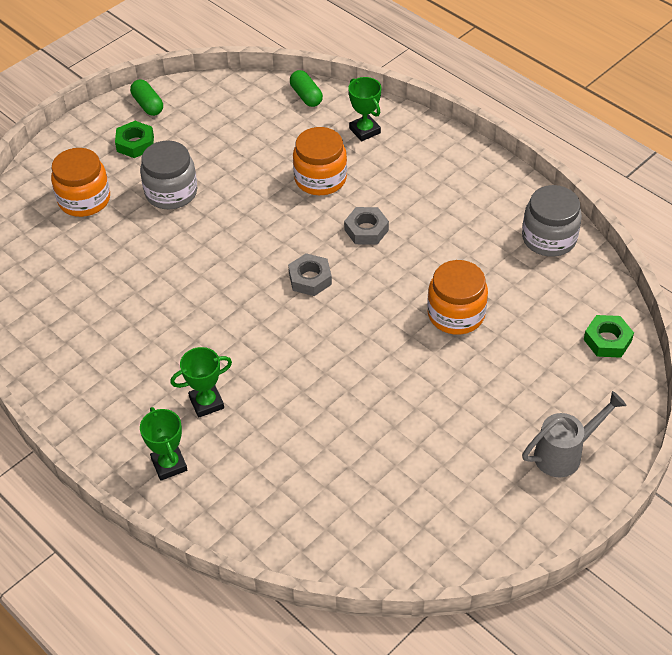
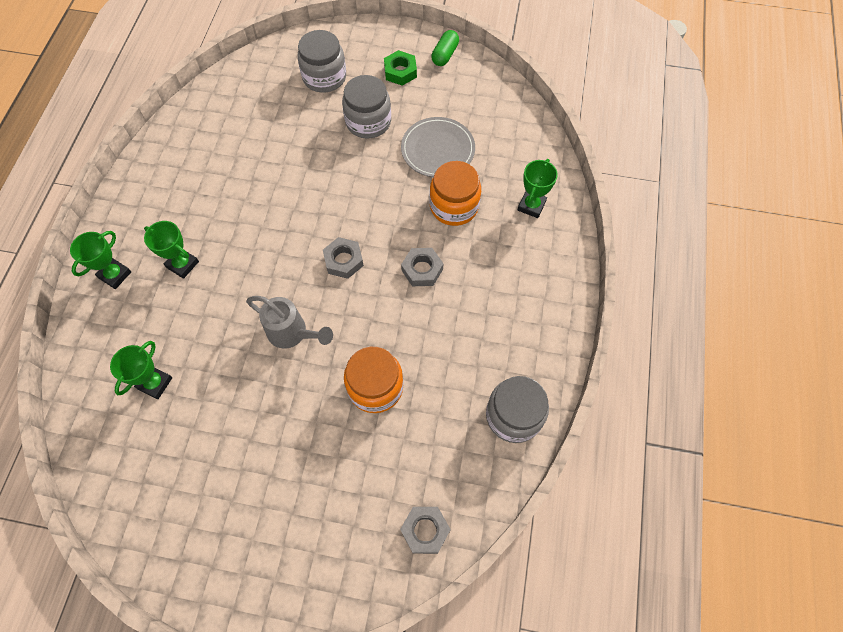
camera: 55 degrees right, 15 degrees up
orange jar [51,148,110,217] -> grey jar [297,30,346,93]
green capsule [290,70,323,107] -> none
grey watering can [522,391,626,477] -> grey watering can moved to [246,296,333,349]
green nut [584,315,634,358] -> grey nut [400,507,451,554]
none -> green trophy [110,341,172,399]
none -> grey plate [401,117,475,177]

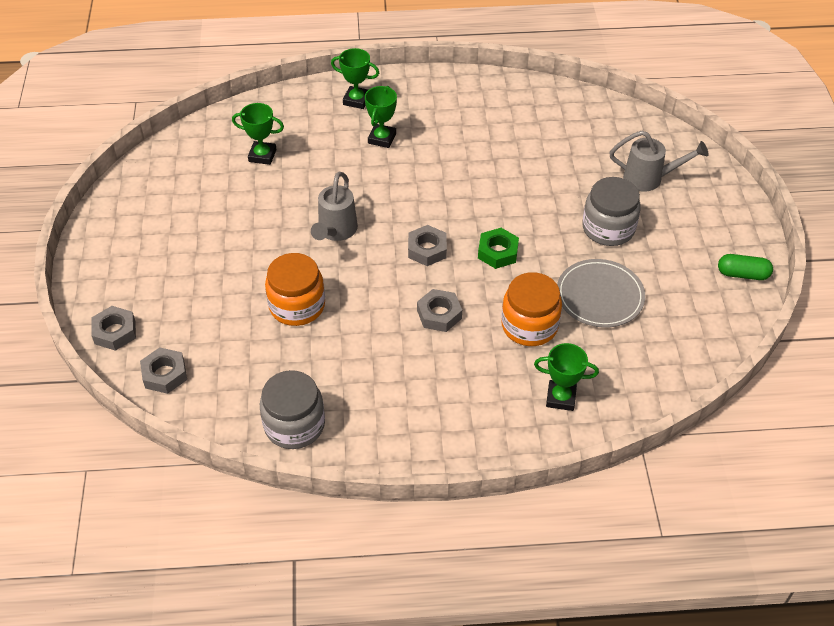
camera: 75 degrees right, 15 degrees down
grey jar [297,30,346,93] -> grey watering can [610,131,708,191]
green nut [384,50,417,86] -> green nut moved to [478,228,519,269]
none -> grey nut [91,306,136,351]

